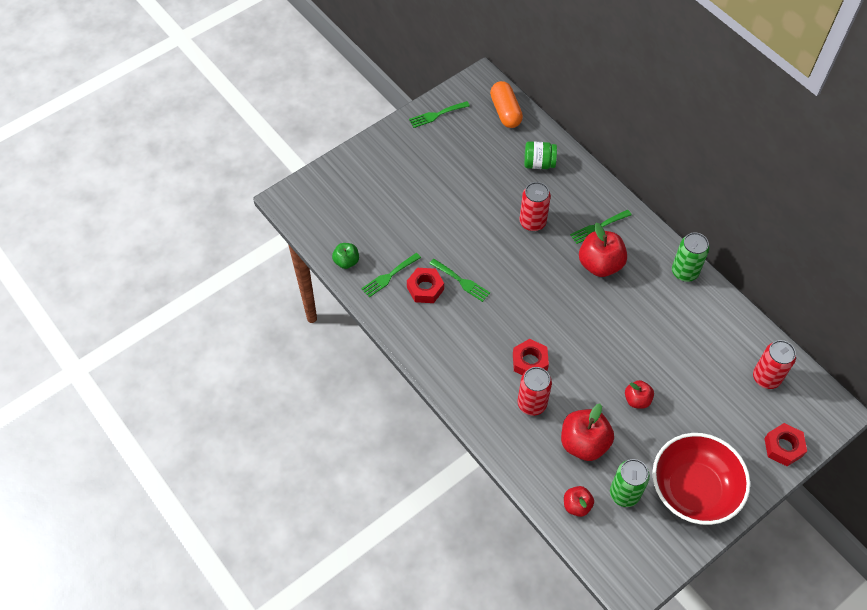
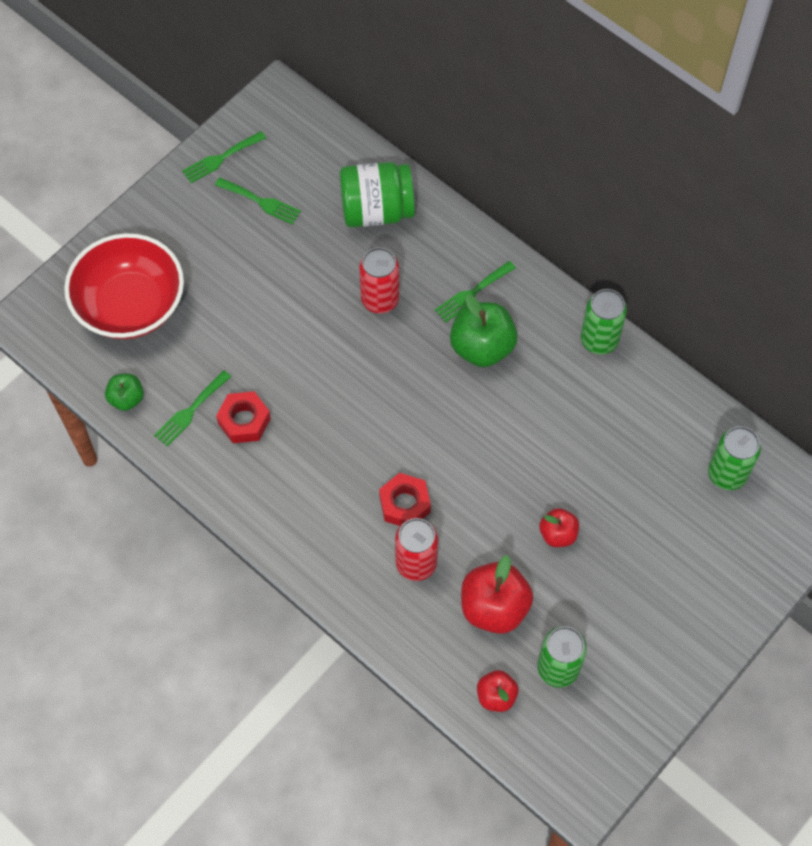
camera: 10 degrees left, 5 degrees up
green fork [429,259,490,302] -> green fork moved to [215,177,301,225]
orange capsule [490,81,523,128] -> none
green jar [524,141,557,169] -> green jar [340,162,415,228], size x1.59
red apple [579,223,627,277] -> green apple [450,294,518,367]
red bowl [652,433,750,525] -> red bowl moved to [64,233,184,339]
red can [753,340,796,389] -> green can [708,426,761,490]
red nut [764,423,807,466] -> none

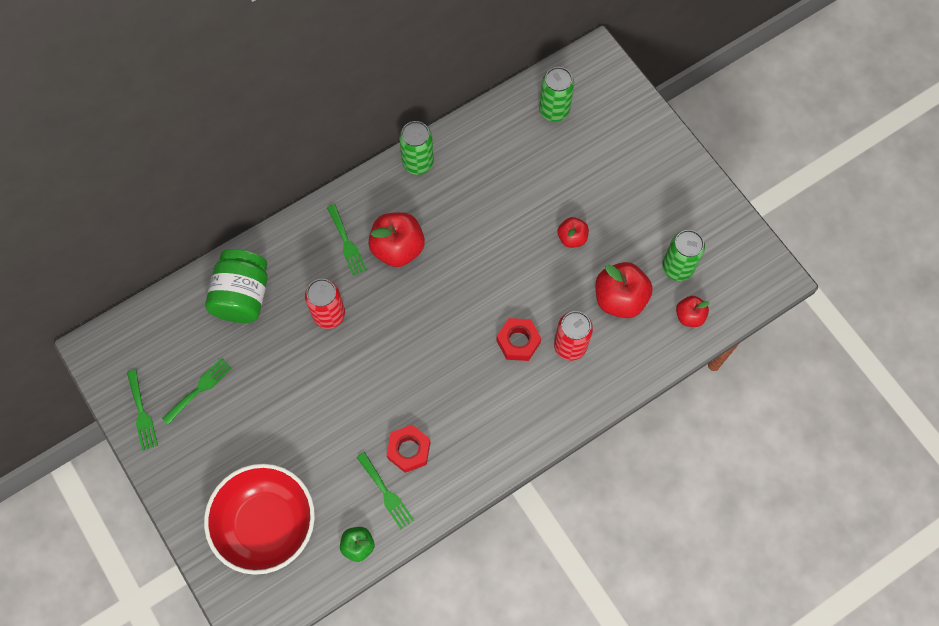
camera: 75 degrees left, 5 degrees up
green apple [450,294,518,367] -> red apple [368,212,425,267]

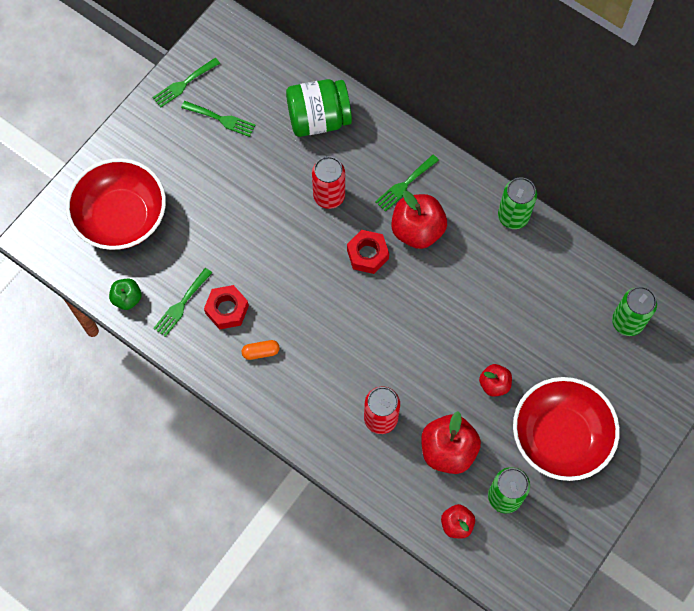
camera: 70 degrees right, 0 degrees up
red nut [496,318,541,361] -> red nut moved to [347,230,389,274]
none -> orange capsule [242,340,280,360]
none -> red bowl [513,377,620,481]

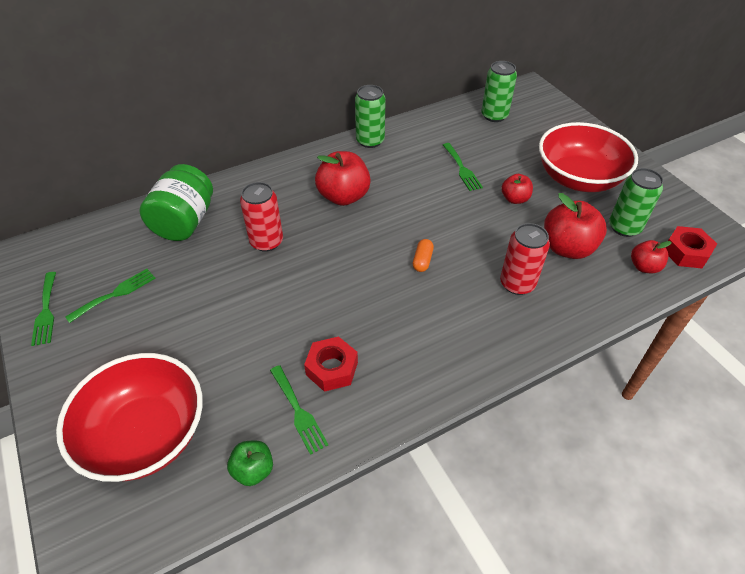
camera: 65 degrees left, 20 degrees down
orange capsule [242,340,280,360] -> orange capsule moved to [413,239,434,272]
red nut [347,230,389,274] -> red nut moved to [666,226,717,268]
green fork [375,155,439,212] -> green fork moved to [443,143,483,191]

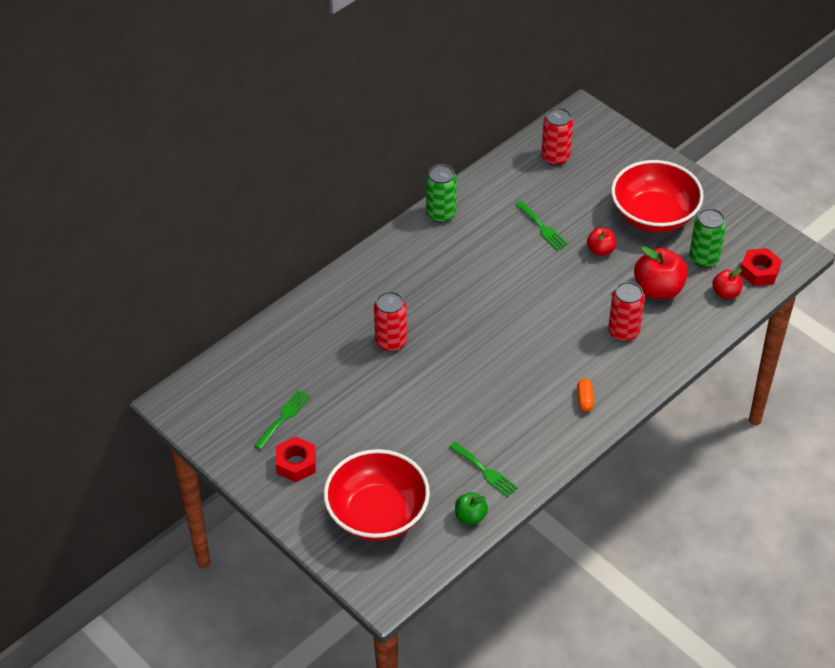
camera: 15 degrees left, 0 degrees up
green fork [31,272,56,346] -> none
green jar [139,164,213,241] -> none
red nut [304,336,358,392] -> red nut moved to [276,437,316,482]
red apple [315,151,371,206] -> none
orange capsule [413,239,434,272] -> orange capsule moved to [577,379,594,412]
green can [481,61,517,122] -> red can [541,108,573,165]

